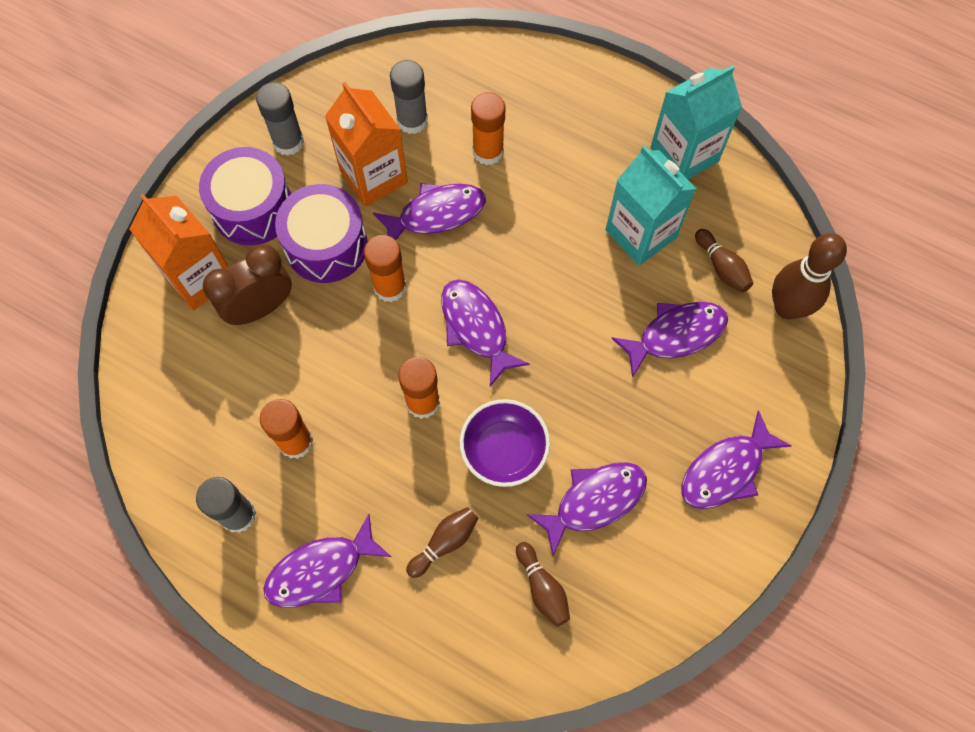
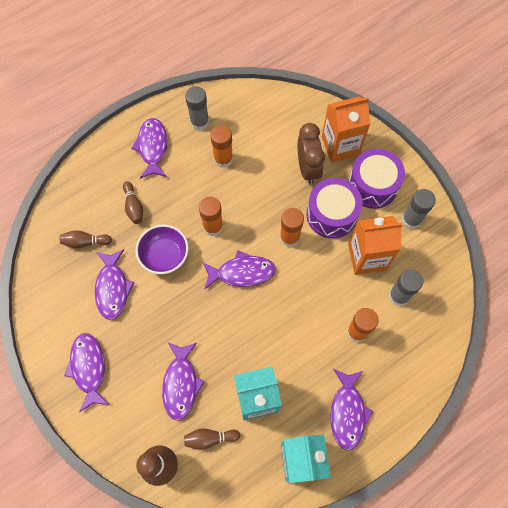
camera: 115 degrees right, 0 degrees up
purple fish [373,183,486,240] -> purple fish moved to [330,369,373,451]

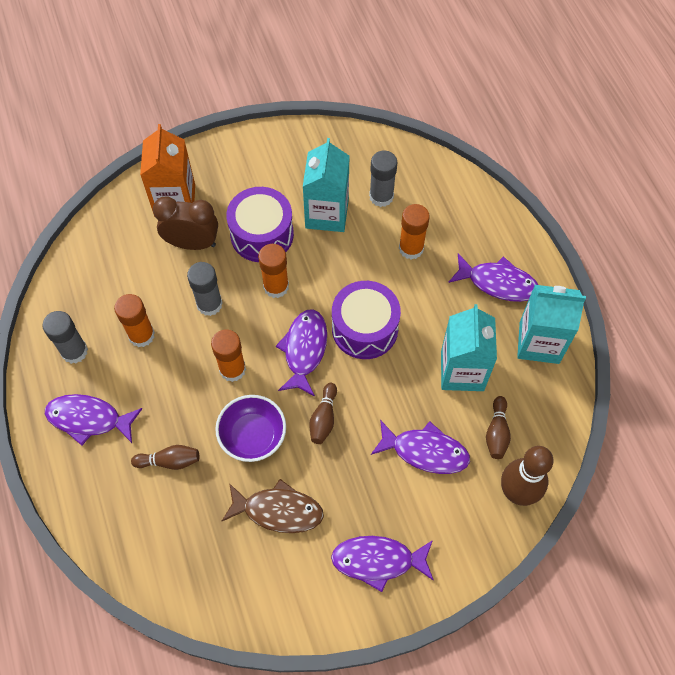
camera: 75 degrees left, 5 degrees down
brown bowling pin [60,230,112,248] -> brown bowling pin moved to [309,383,337,444]
purple fish [95,249,135,320] -> brown fish [222,479,324,533]
purple drum [348,149,405,209] -> purple drum moved to [332,281,401,359]
orange carton [348,216,403,275] -> turquoise carton [303,138,350,232]
grey glue stick [402,189,436,229] -> grey glue stick moved to [187,262,223,316]

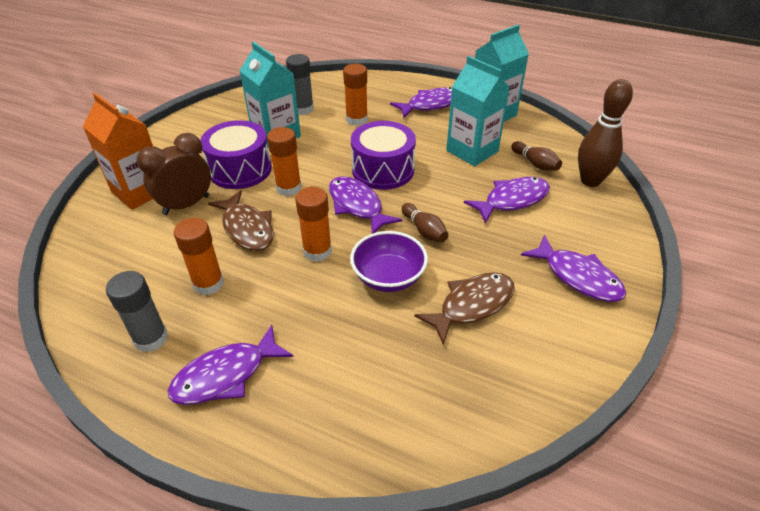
camera: 45 degrees left, 20 degrees down
brown bowling pin [131,445,199,470] -> none
grey glue stick [187,262,223,316] -> brown fish [208,190,273,251]
purple fish [331,536,434,592] -> purple fish turned 90 degrees counterclockwise [521,235,626,302]

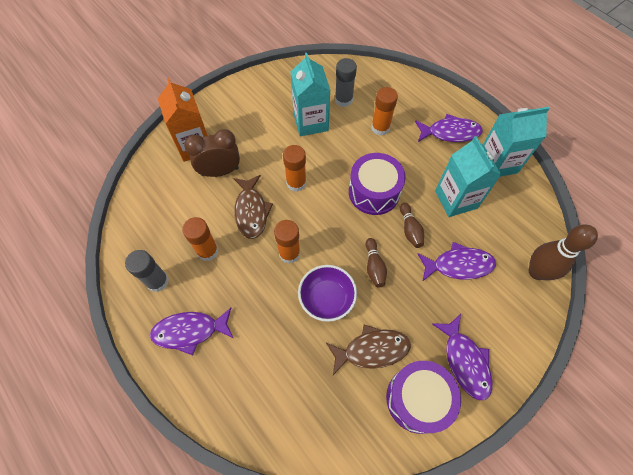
camera: 25 degrees right, 20 degrees up
purple drum [200,120,272,189] -> purple drum moved to [386,361,461,434]
purple fish [329,176,402,234] -> none
brown bowling pin [511,141,562,171] -> brown bowling pin moved to [400,203,424,248]

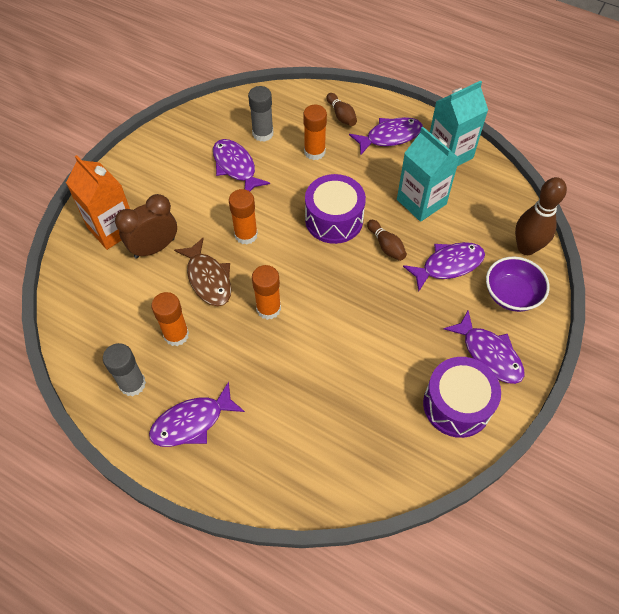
camera: 20 degrees left, 5 degrees down
turquoise carton [291,53,331,136] -> purple fish [213,139,270,191]
purple bowl [298,265,357,322] -> purple bowl moved to [486,256,550,312]
brown fish [326,325,411,375] -> none
brown bowling pin [366,238,387,288] -> brown bowling pin moved to [326,93,357,126]

